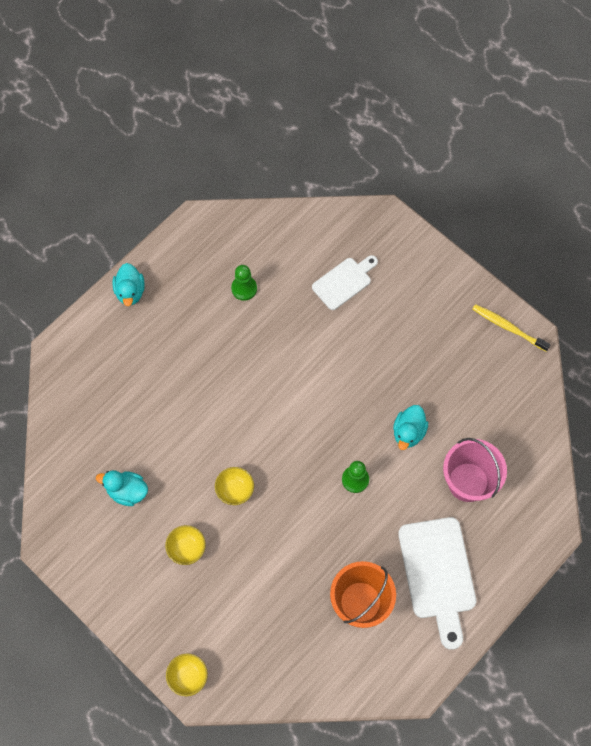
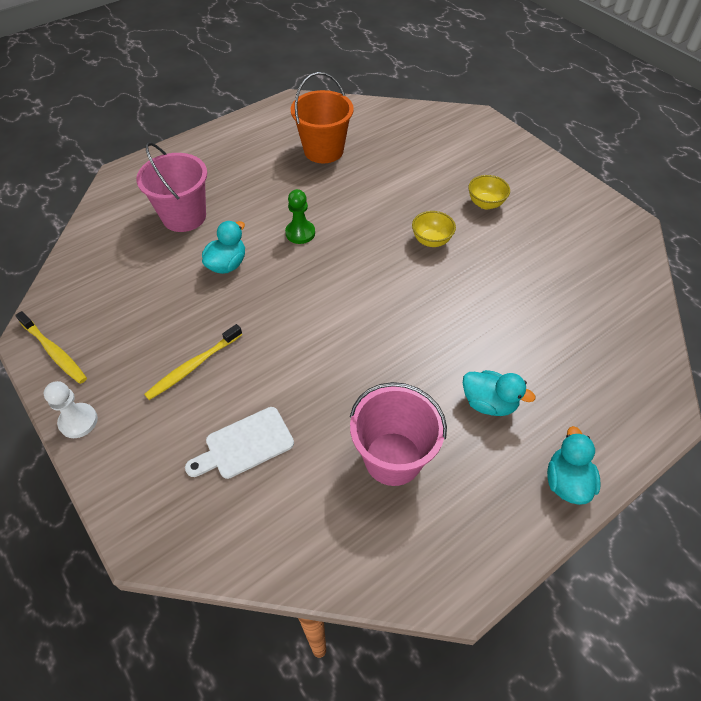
camera: 170 degrees left, 15 degrees down
turquoise duck [96,470,148,506] -> turquoise duck moved to [463,370,536,416]
yellow bowl [166,653,208,696] -> none
green pawn [231,265,257,301] -> pink bucket [350,382,447,486]
white cutting board [398,517,476,650] -> none
none -> white pawn [44,381,98,438]
none -> yellow toothbrush [144,324,243,400]

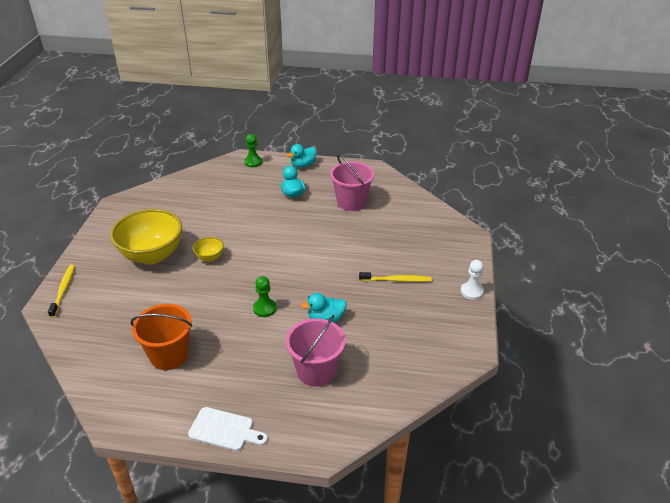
camera: 135 degrees left, 15 degrees down
yellow toothbrush [15,311,87,384] -> yellow toothbrush moved to [48,265,75,318]
white cutting board [185,407,294,479] -> white cutting board moved to [188,407,268,451]
yellow bowl [468,175,510,209] -> yellow bowl [110,209,182,264], size x2.25
none -> green pawn [244,134,262,167]

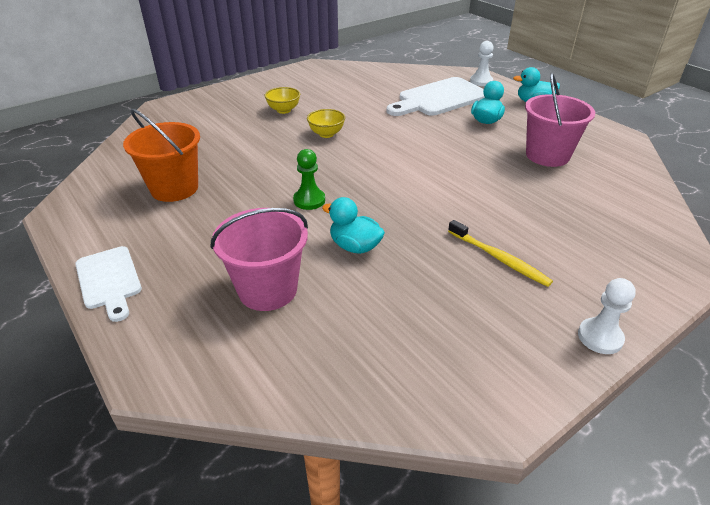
camera: 45 degrees right, 0 degrees up
yellow toothbrush [48,265,75,318] -> none
yellow bowl [110,209,182,264] -> yellow bowl [265,87,300,114], size x0.44
green pawn [244,134,262,167] -> white pawn [470,41,494,86]
none -> white cutting board [387,77,485,116]

